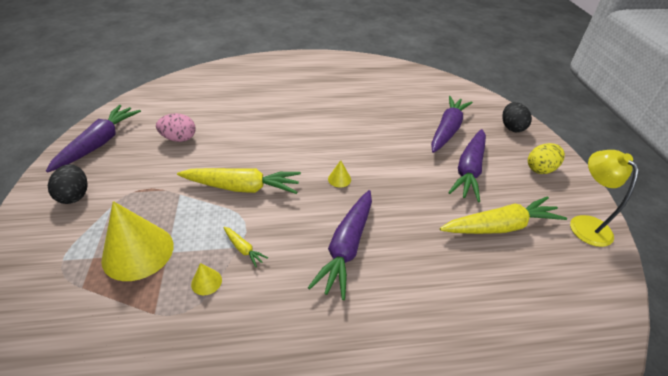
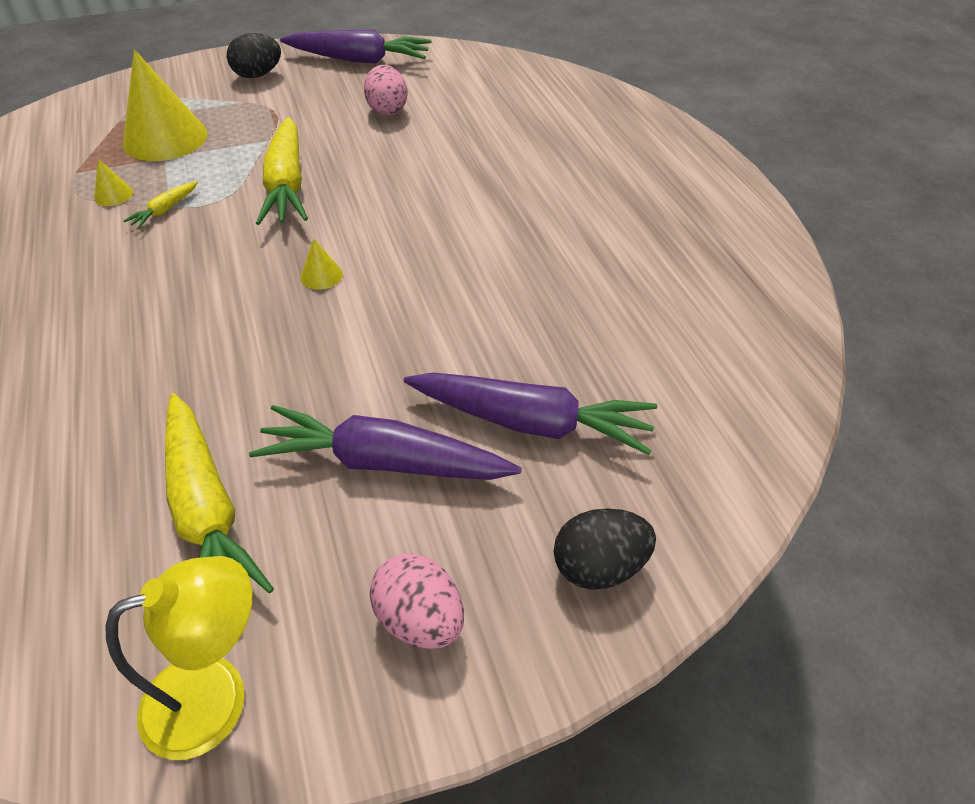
camera: 80 degrees right, 5 degrees up
purple carrot [308,190,372,300] -> none
yellow egg [528,143,565,174] -> pink egg [370,553,464,649]

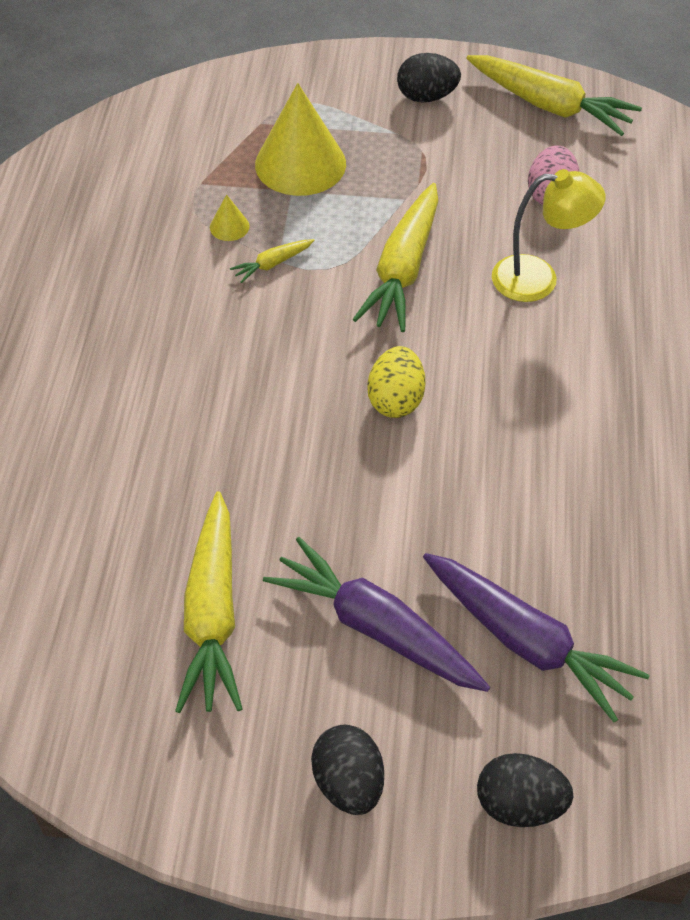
camera: 25 degrees right, 5 degrees up
yellow lamp [105,556,253,760] -> yellow lamp moved to [492,169,606,302]
purple carrot [280,30,431,64] -> yellow carrot [467,55,642,136]
yellow cone [300,239,343,290] -> yellow egg [367,346,425,418]
pink egg [370,553,464,649] -> black egg [311,725,384,815]

